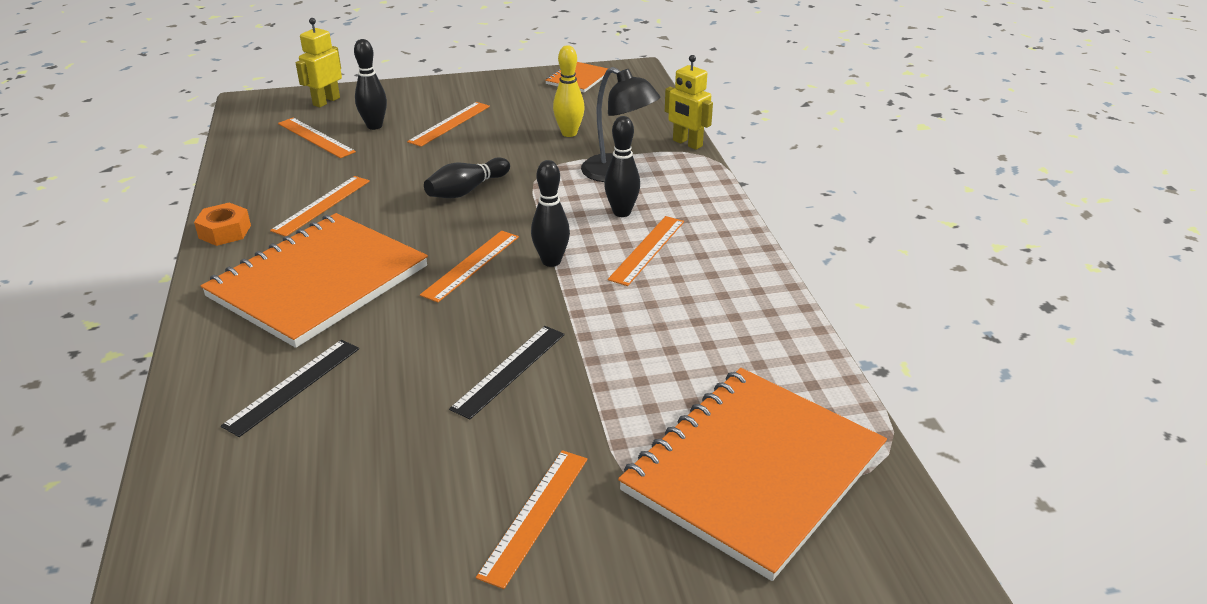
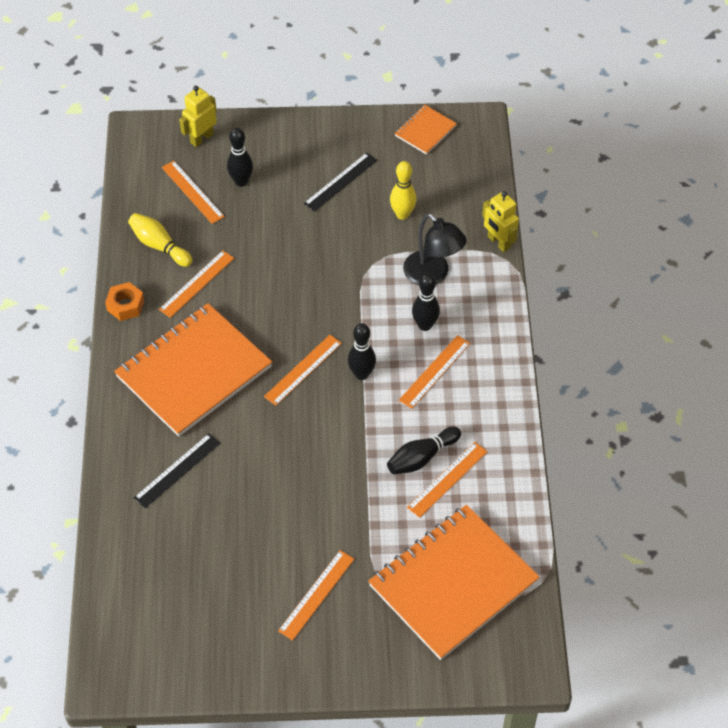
camera: 10 degrees right, 20 degrees up
orange ruler [407,102,490,147] -> orange ruler moved to [407,442,488,518]
black bowling pin [424,157,510,198] -> black bowling pin moved to [387,427,461,475]
black ruler [449,326,565,420] -> black ruler moved to [304,153,377,212]
none -> yellow bowling pin [128,213,192,267]

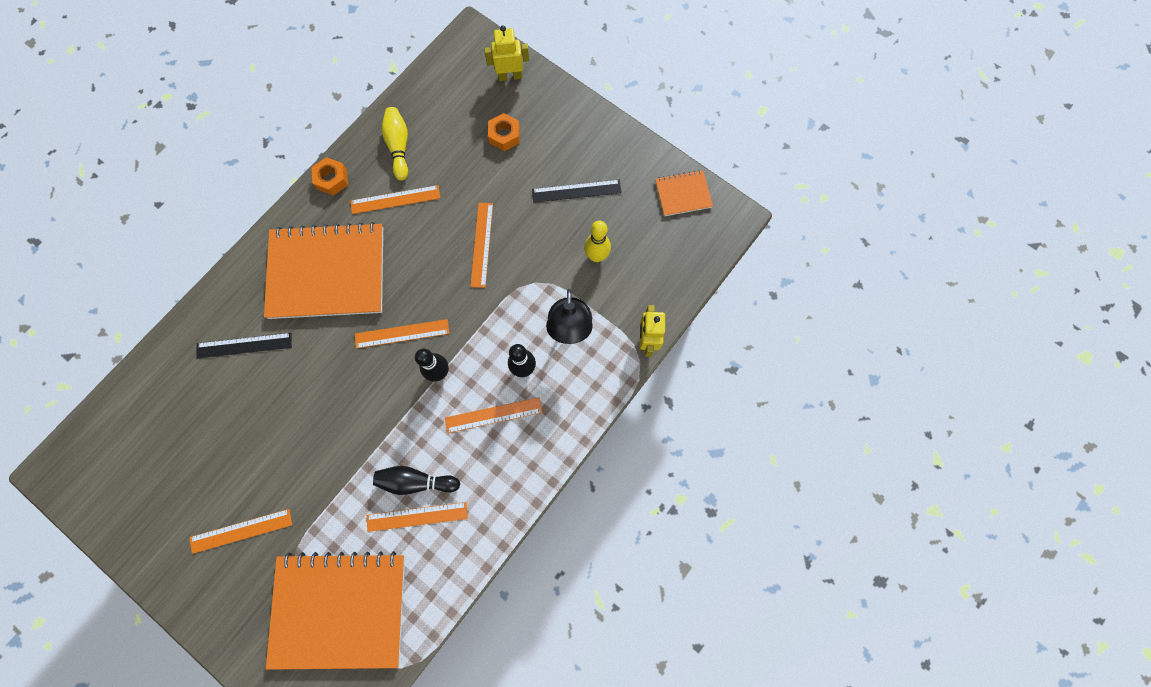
camera: 40 degrees right, 20 degrees up
orange ruler [162,161,225,224] -> orange ruler moved to [470,203,493,288]
black bowling pin [227,128,253,187] -> orange nut [488,113,520,151]

